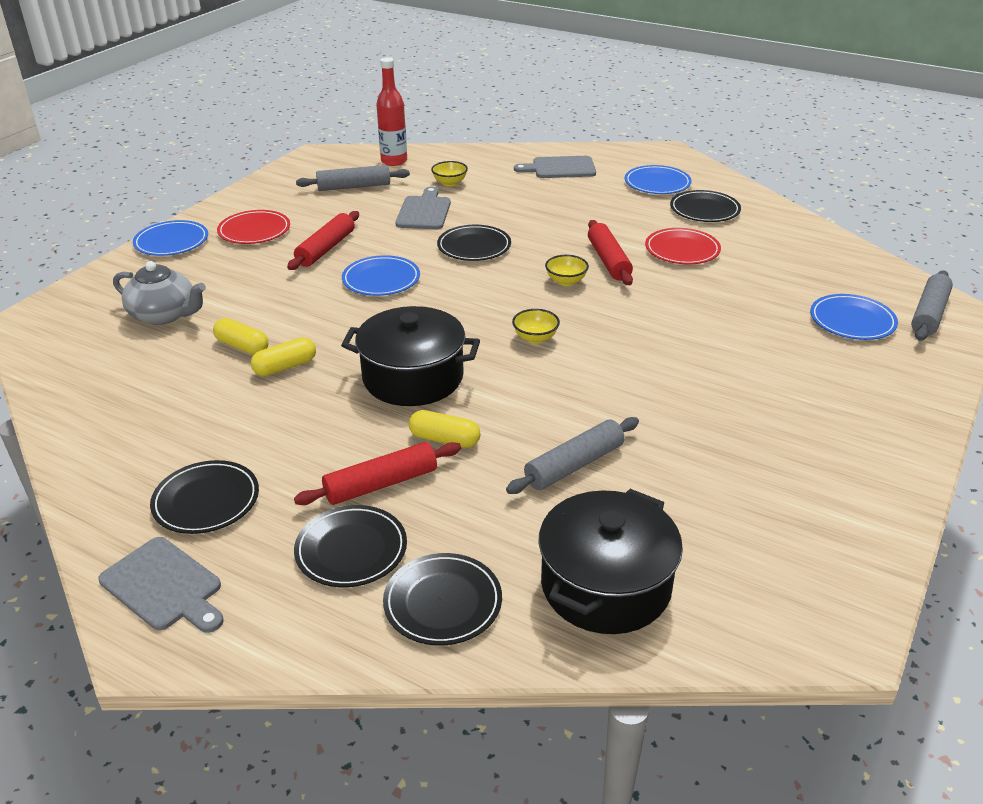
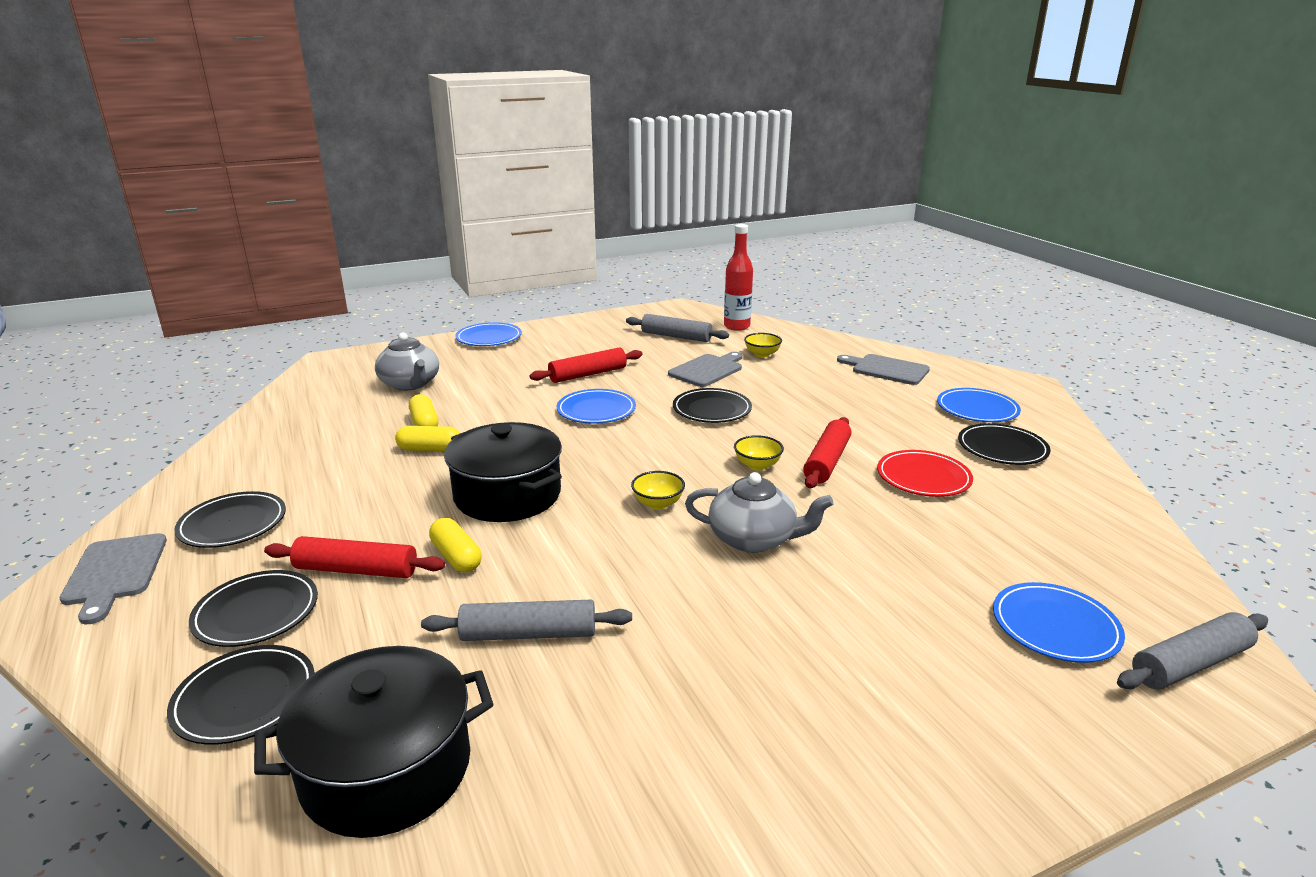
camera: 35 degrees right, 10 degrees down
red plate [217,210,290,244] -> none
none -> grey teapot [685,472,833,553]

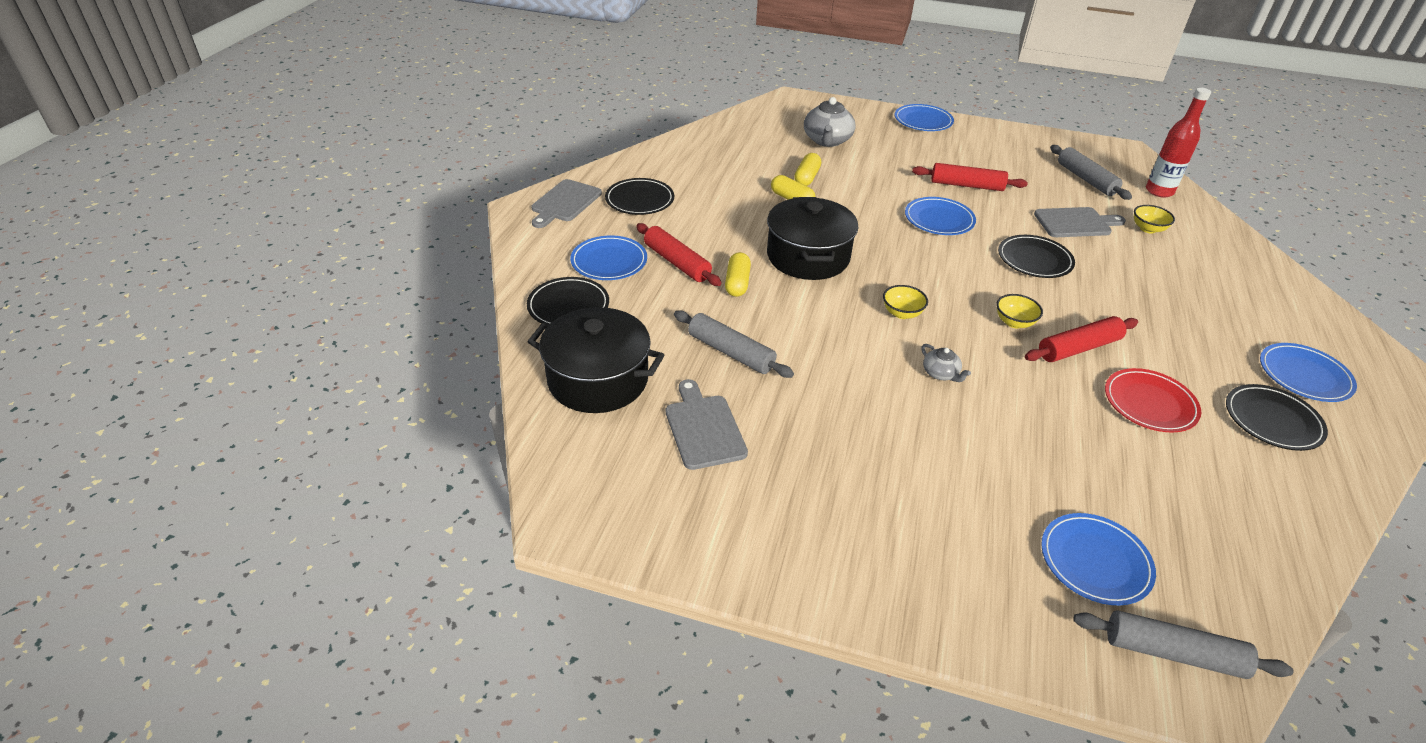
camera: 40 degrees right, 15 degrees up
black plate [189,570,318,647] -> blue plate [570,235,647,280]
grey teapot [685,472,833,553] -> grey teapot [921,344,971,382], size x0.51
grey cutting board [837,354,930,385] -> grey cutting board moved to [666,379,748,470]

